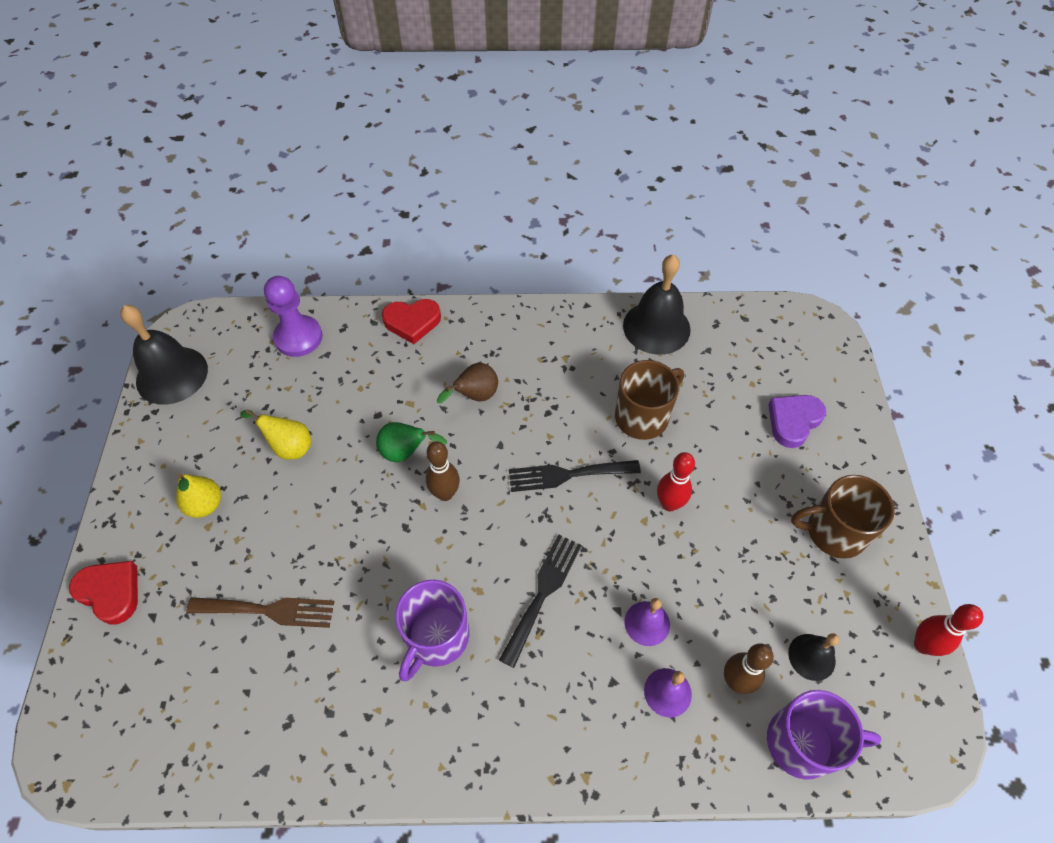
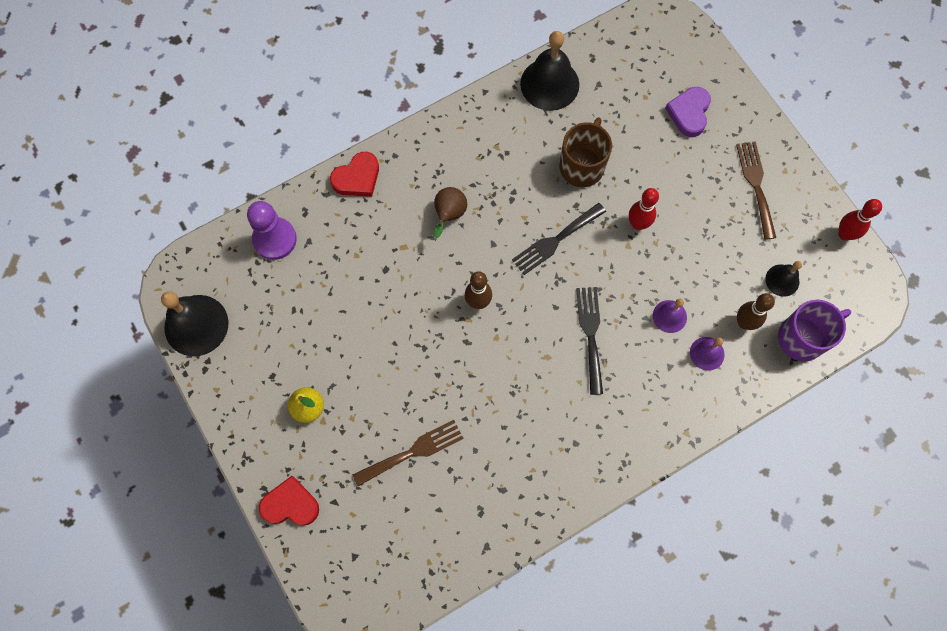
camera: 30 degrees left, 15 degrees up
yellow pear [240,409,312,460] -> none
green pear [376,422,447,462] -> none
purple mug [395,580,469,681] -> none
brown mug [791,475,895,559] -> brown fork [736,141,776,240]

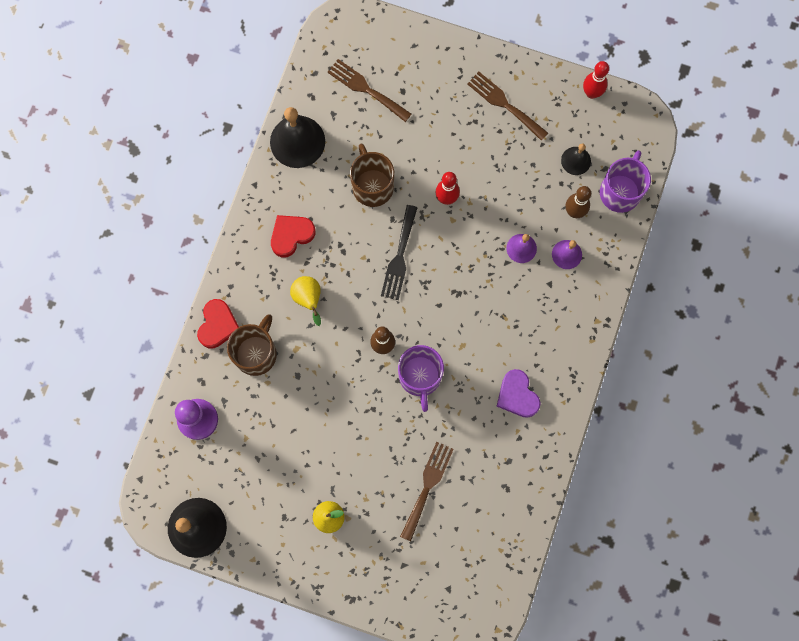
camera: 40 degrees left, 5 degrees up
red heart [259,476,319,526] -> red heart moved to [271,215,316,257]
brown pear [434,187,467,239] -> yellow pear [290,276,321,326]
black fork [576,287,603,395] -> none
purple heart [665,87,711,137] -> purple heart moved to [497,369,541,418]
none -> brown mug [227,314,277,376]
none -> brown fork [328,59,411,122]
none -> purple mug [398,345,444,412]

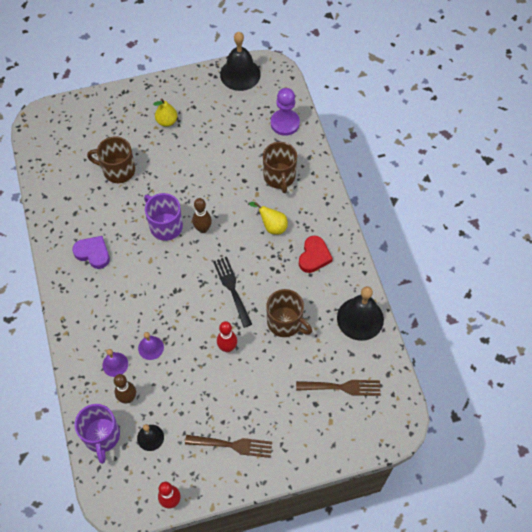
camera: 145 degrees right, 15 degrees down
red heart [197,299,239,348] -> none
brown fork [400,442,454,541] -> brown mug [87,136,135,183]

